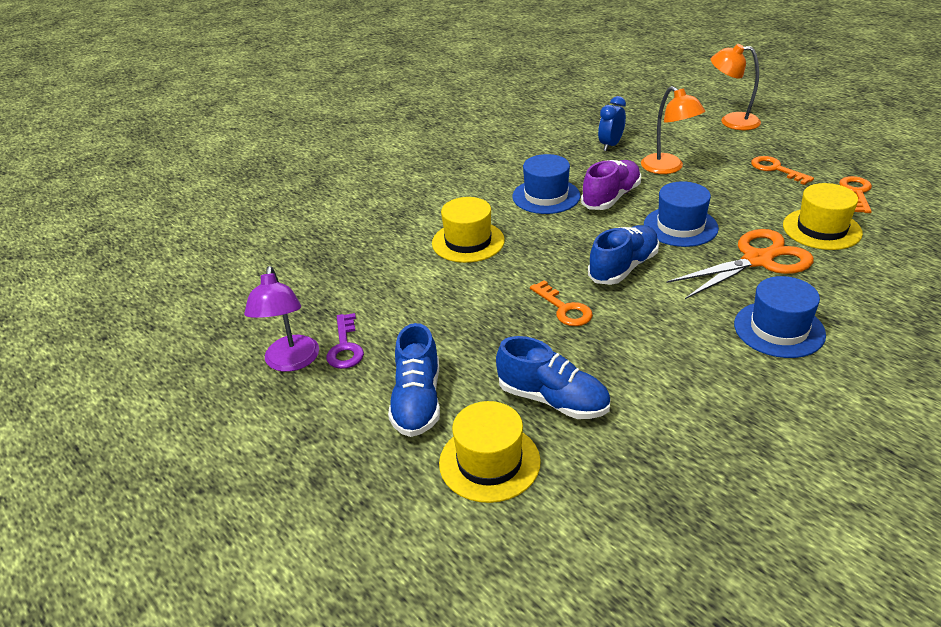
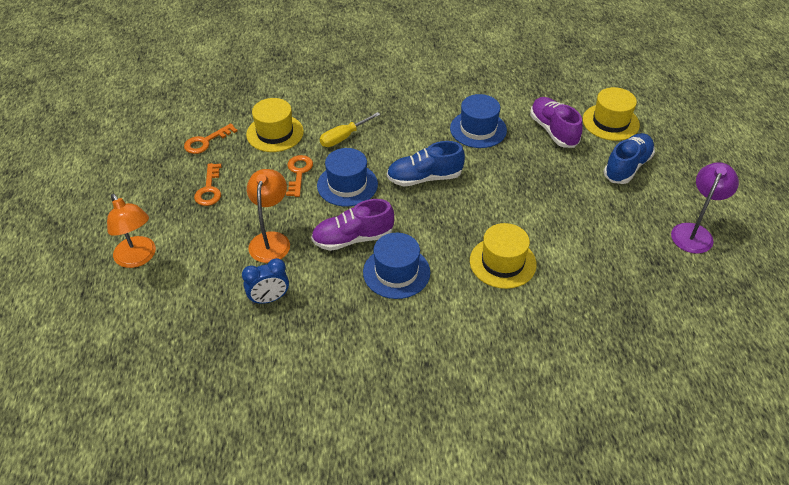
camera: 145 degrees left, 10 degrees up
purple key [326,313,364,369] -> none
blue shoe [496,336,610,419] -> purple shoe [530,97,582,148]
orange key [530,280,593,326] -> orange key moved to [286,155,313,197]
orange scissors [667,229,814,299] -> yellow screwdriver [320,112,380,147]
blue hat [734,276,826,358] -> blue hat moved to [450,94,507,148]

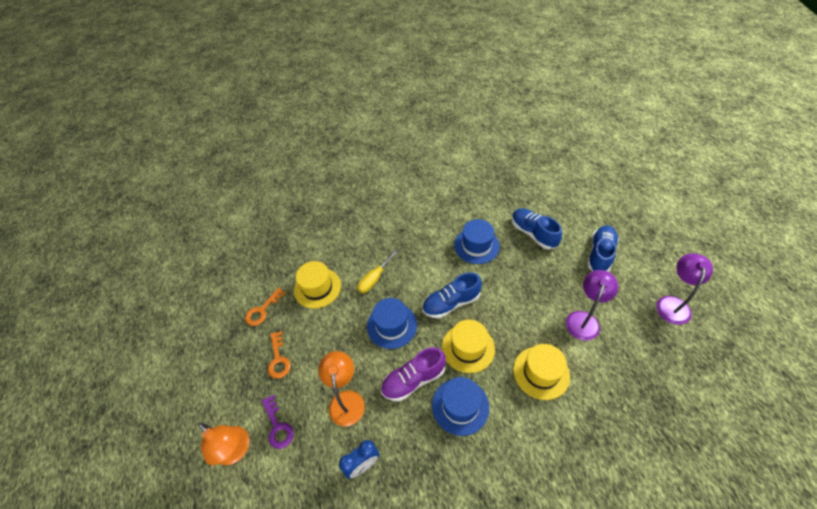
camera: 10 degrees left, 5 degrees up
orange key [286,155,313,197] -> none
purple shoe [530,97,582,148] -> blue shoe [512,208,562,250]
yellow hat [583,87,640,141] -> yellow hat moved to [442,319,495,373]
none -> purple key [262,395,294,449]
none -> purple lamp [566,270,618,341]

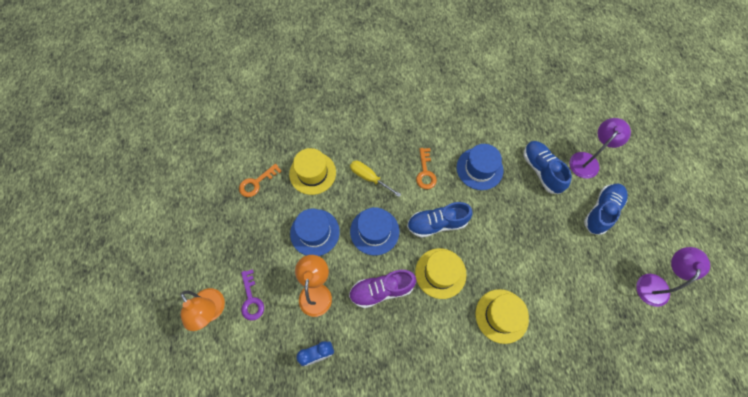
camera: 10 degrees right, 15 degrees up
orange key [268,331,291,379] -> orange key moved to [416,148,437,189]
yellow screwdriver [357,250,398,293] -> yellow screwdriver turned 75 degrees clockwise [350,160,401,197]
blue hat [432,377,489,436] -> blue hat moved to [290,209,340,256]
purple lamp [566,270,618,341] -> purple lamp moved to [569,118,631,179]

